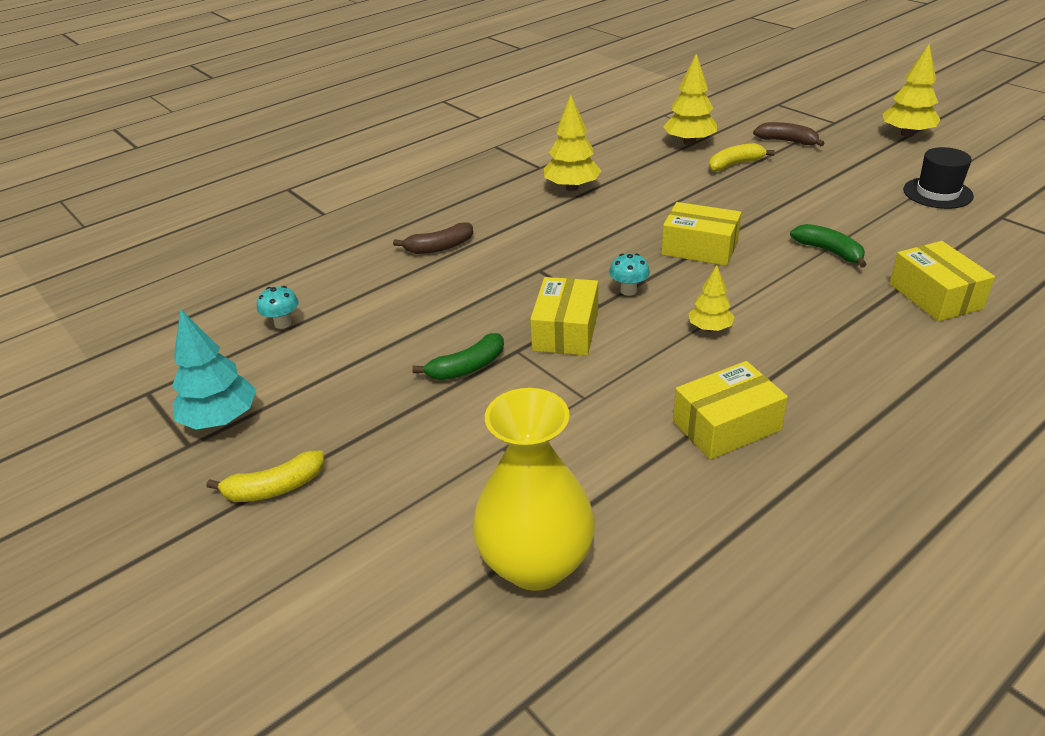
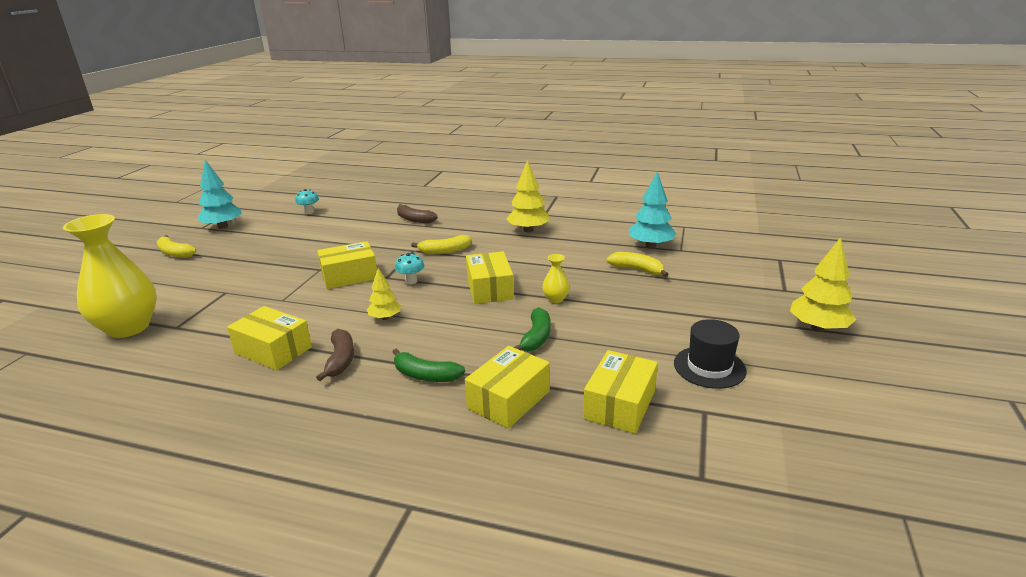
camera: 55 degrees right, 10 degrees down
green banana [412,333,504,380] -> green banana moved to [393,348,465,382]
yellow tree [663,54,717,145] -> turquoise tree [629,172,676,248]
brown banana [753,122,825,146] -> brown banana moved to [316,329,354,381]
none -> yellow banana [411,235,471,254]
none -> yellow vase [542,254,570,303]
none -> yellow box [583,350,658,434]

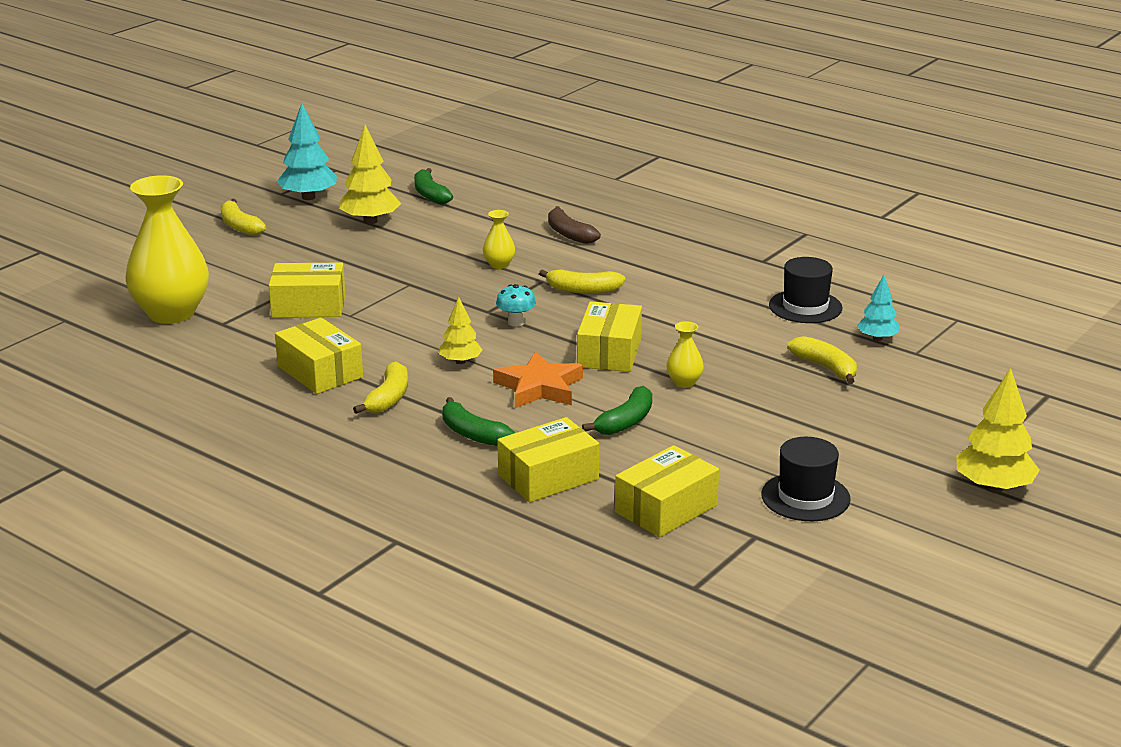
camera: 20 degrees right, 0 degrees up
turquoise mushroom [295,189,319,214] -> green banana [414,168,453,205]
brown banana [316,329,354,381] -> yellow banana [353,361,408,414]
yellow box [317,241,377,289] -> yellow box moved to [269,263,345,318]
yellow tree [506,160,550,232] -> yellow tree moved to [339,125,401,224]
turquoise tree [629,172,676,248] -> turquoise tree [857,275,900,341], size x0.61
none -> yellow vase [483,210,515,269]
none -> orange star [493,351,583,408]
none -> black hat [769,257,842,323]

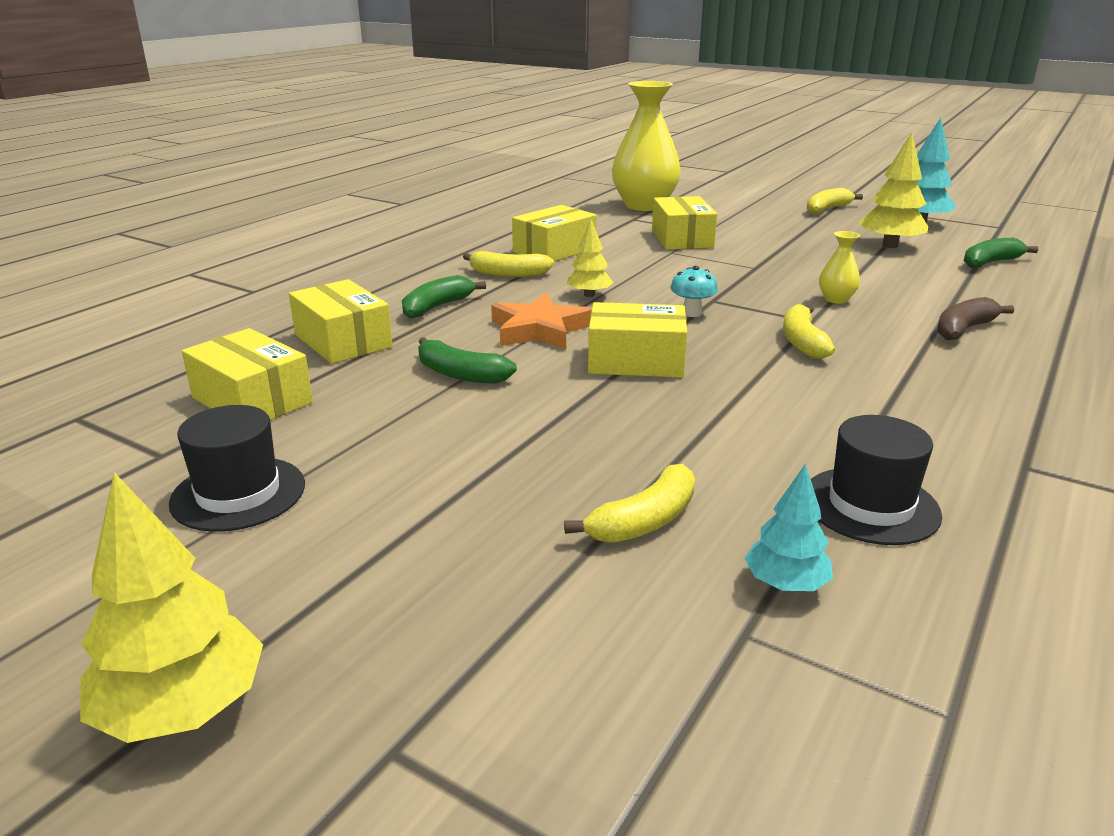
camera: 85 degrees right, 0 degrees up
yellow vase [666,321,704,388] -> none

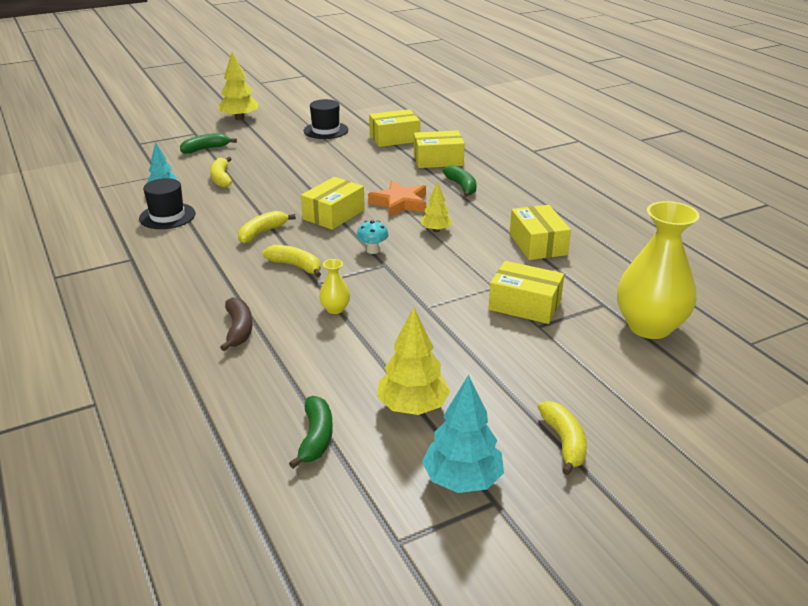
camera: 120 degrees right, 5 degrees up
green banana [418,337,517,384] -> green banana moved to [180,133,237,154]
yellow banana [463,251,554,277] -> yellow banana moved to [238,211,296,244]

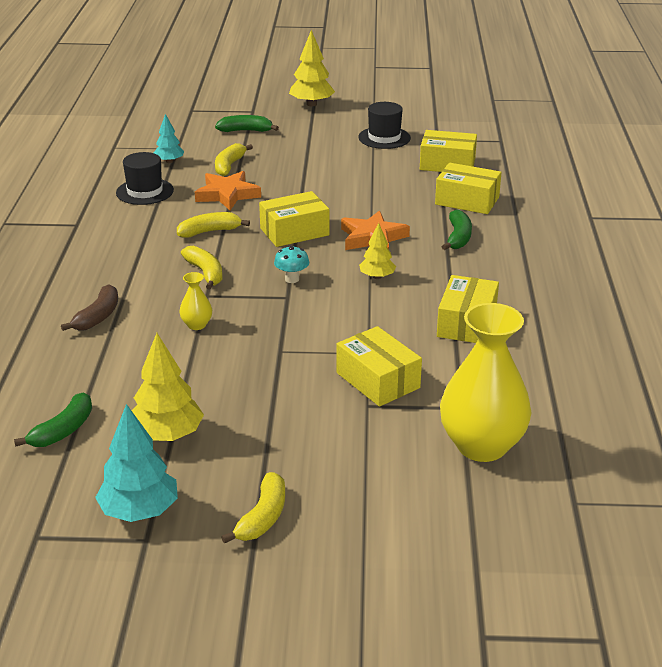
camera: 30 degrees right, 0 degrees up
none -> orange star [195,171,261,210]

